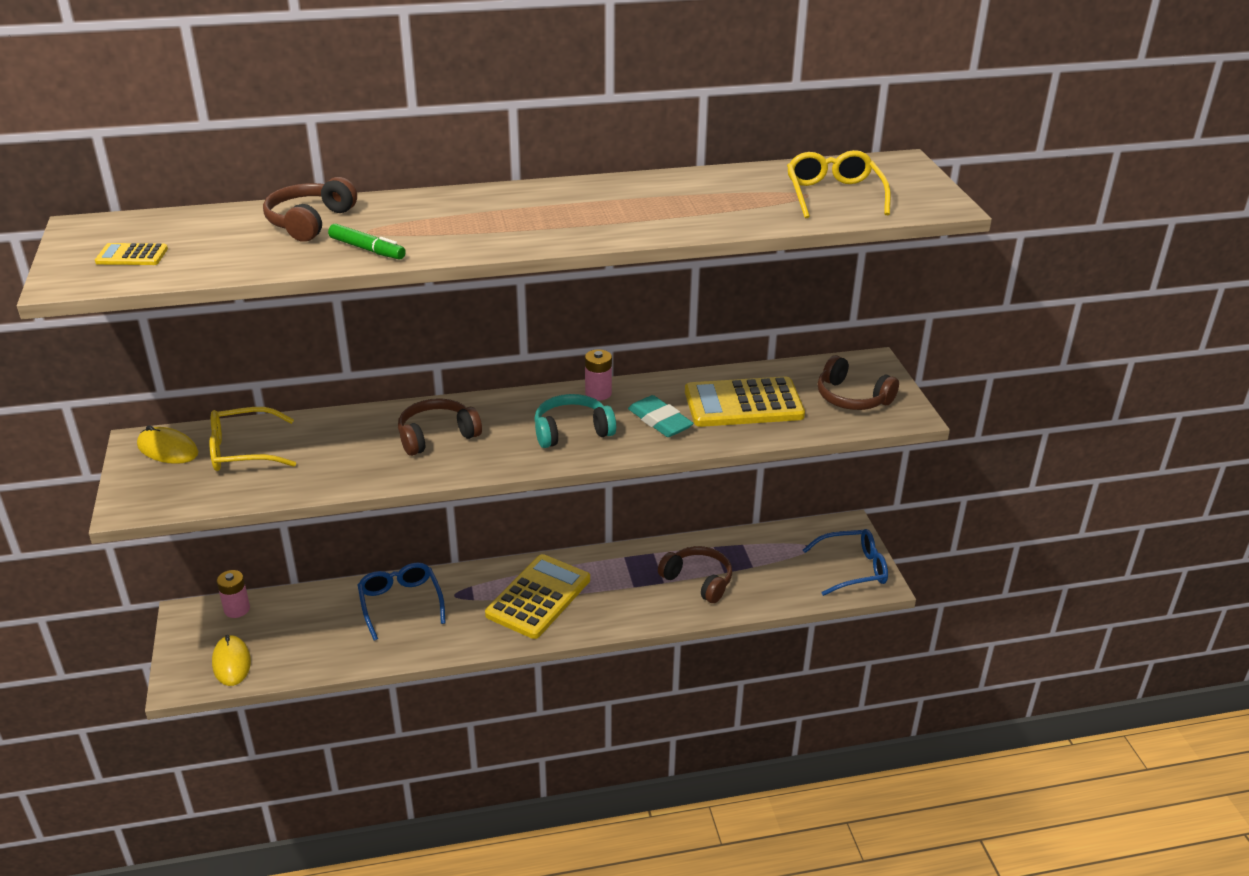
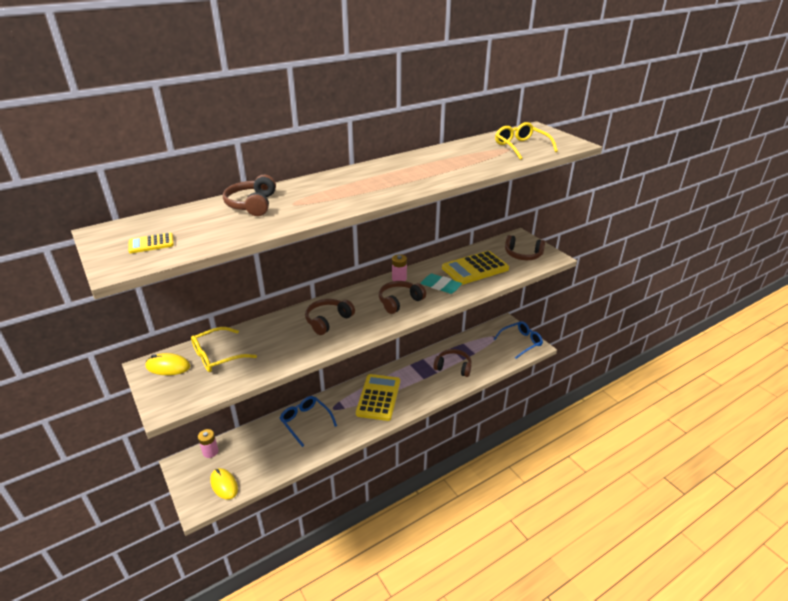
camera: 20 degrees left, 0 degrees up
green marker [328,224,406,260] -> none
turquoise headphones [534,394,616,448] -> brown headphones [379,281,426,314]

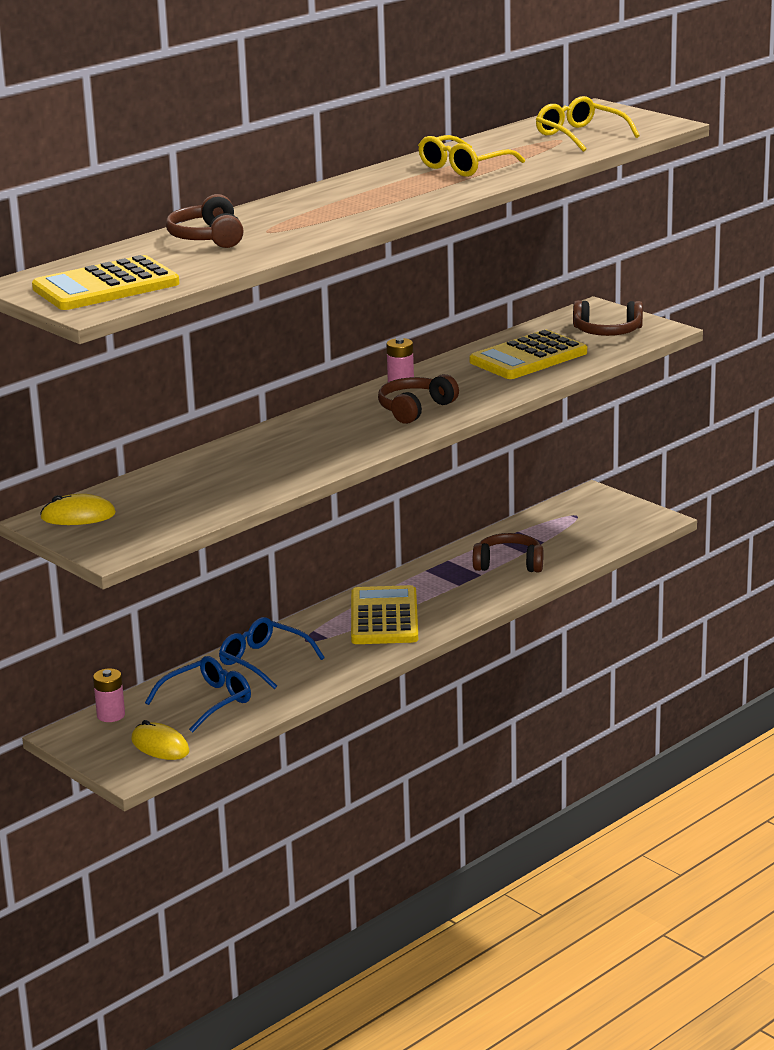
camera: 10 degrees left, 10 degrees down
yellow calculator [128,232,174,253] -> yellow calculator [32,255,180,310], size x2.21
yellow glasses [191,327,257,372] -> yellow glasses moved to [418,135,525,177]
brown headphones [305,299,355,335] -> none
turquoise eraser [420,273,462,294] -> none
blue glasses [494,321,543,359] -> blue glasses moved to [145,656,251,733]

